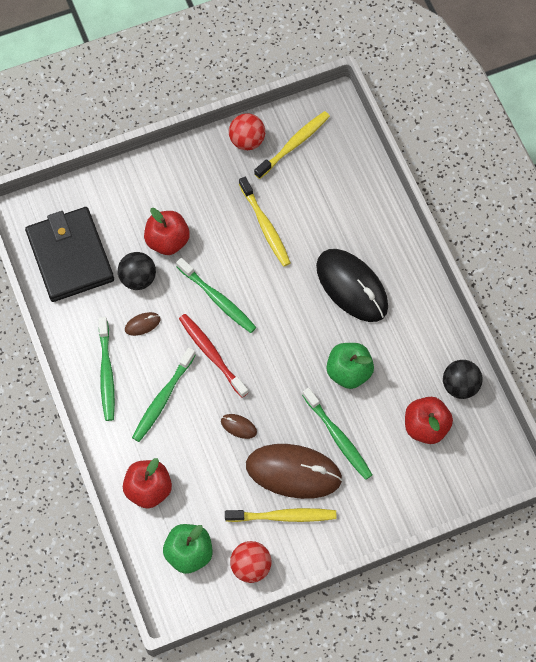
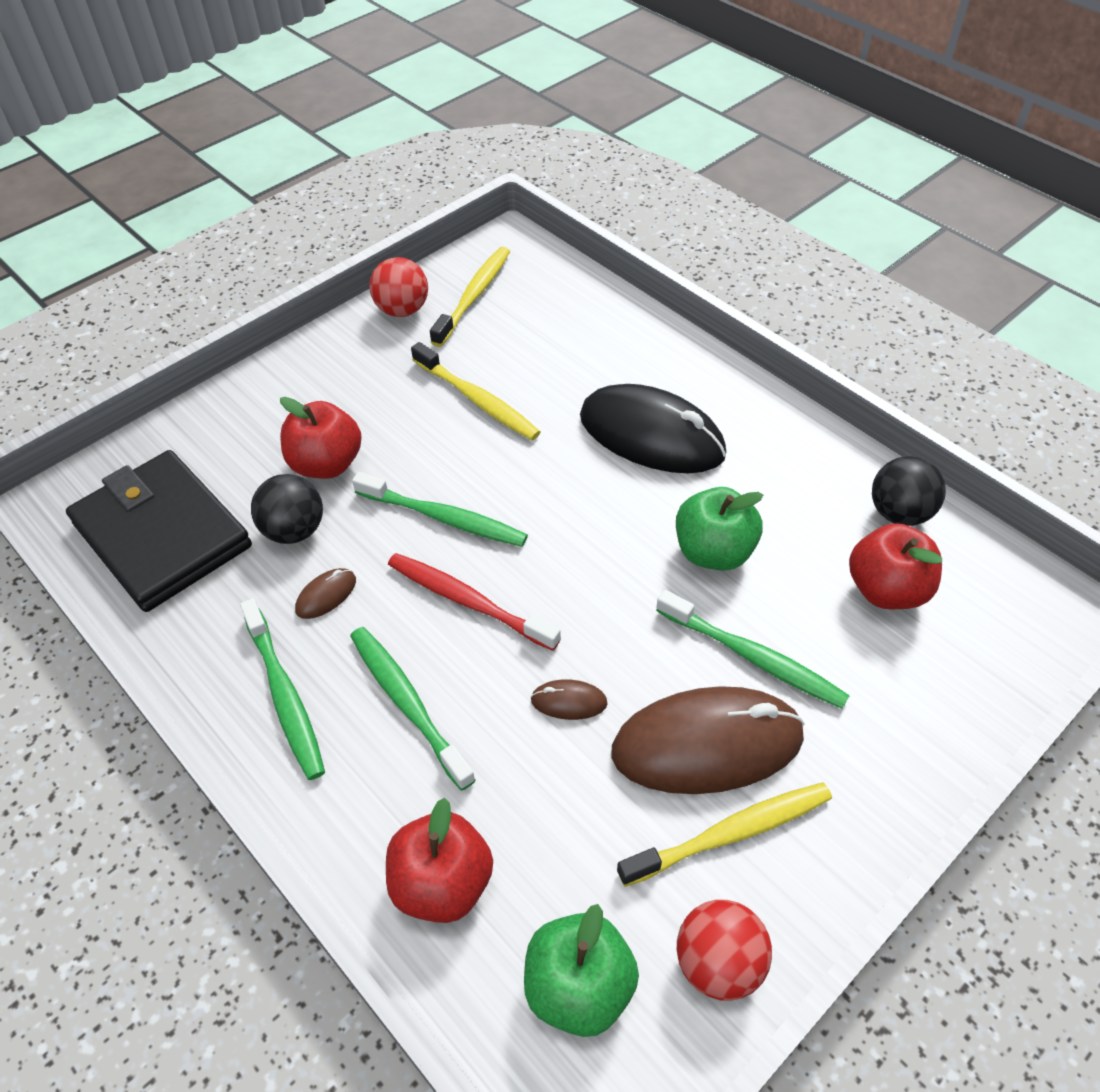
camera: 20 degrees left, 15 degrees down
green toothbrush [132,348,196,442] -> green toothbrush turned 135 degrees clockwise [350,627,476,790]

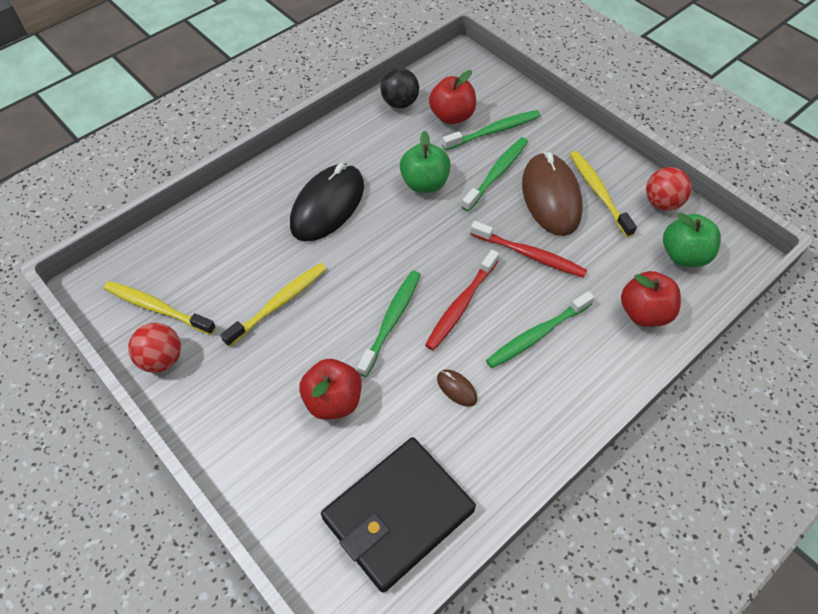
camera: 90 degrees left, 5 degrees up
green toothbrush [240,599,325,780] -> green toothbrush moved to [442,110,540,150]
black ball [251,474,323,544] -> none
brown mouse [530,679,608,720] -> red toothbrush [470,221,587,278]

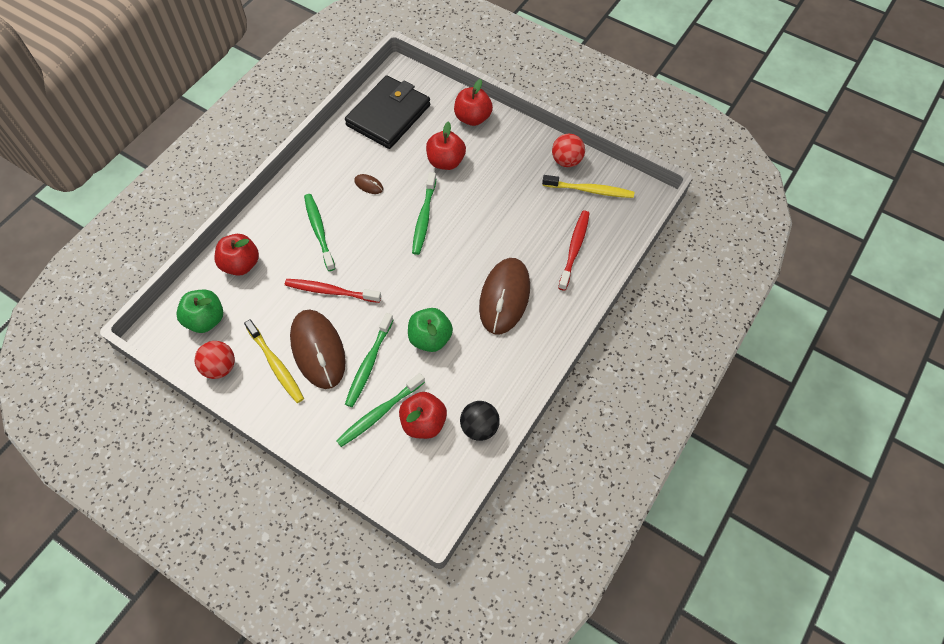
camera: 165 degrees right, 5 degrees up
yellow toothbrush [220,263,327,347] -> none
black mouse [290,163,364,241] -> brown mouse [479,258,530,334]
red toothbrush [425,250,499,350] -> red toothbrush moved to [558,211,590,291]
green toothbrush [486,291,595,368] -> green toothbrush turned 60 degrees counterclockwise [304,194,335,271]
none -> red apple [454,79,493,126]

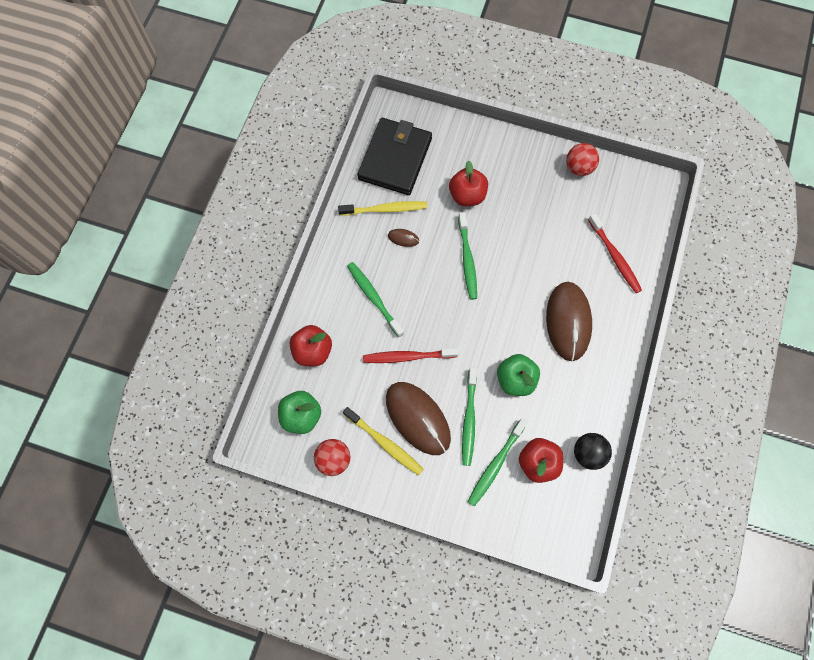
camera: 15 degrees left, 10 degrees up
red apple [454,79,493,126] -> none
yellow toothbrush [542,175,634,198] -> yellow toothbrush moved to [338,201,427,216]
red toothbrush [558,211,590,291] -> red toothbrush turned 150 degrees clockwise [588,213,642,293]

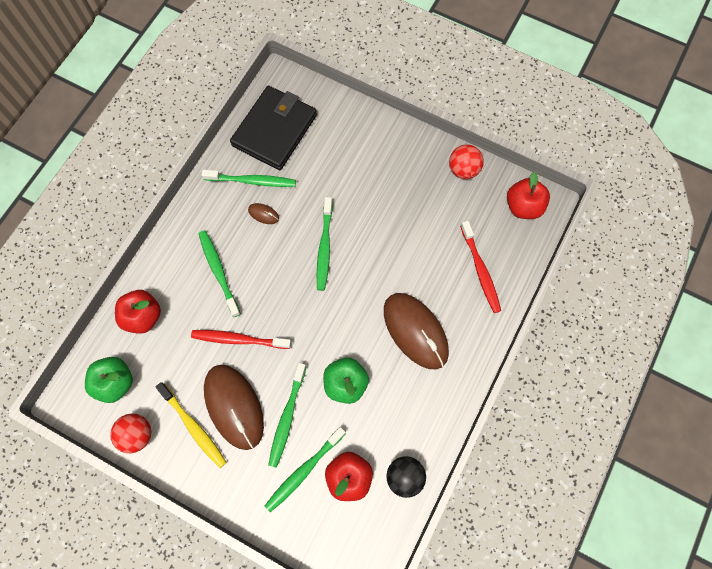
camera: 10 degrees right, 0 degrees up
yellow toothbrush [338,201,427,216] -> green toothbrush [202,170,296,187]
red apple [449,161,488,206] -> red apple moved to [507,171,550,219]
brown mouse [546,282,592,361] -> brown mouse turned 45 degrees counterclockwise [384,293,449,369]

